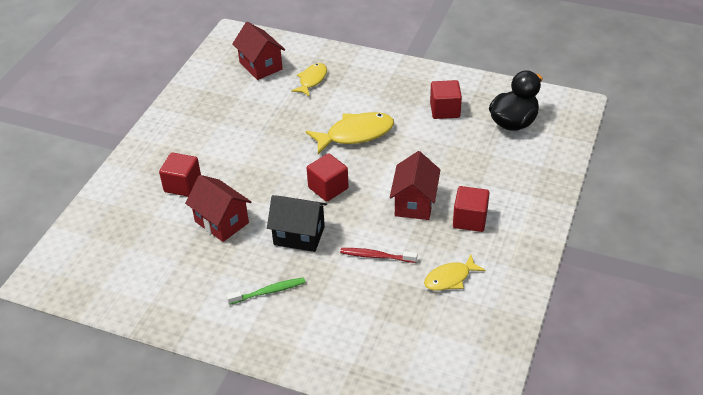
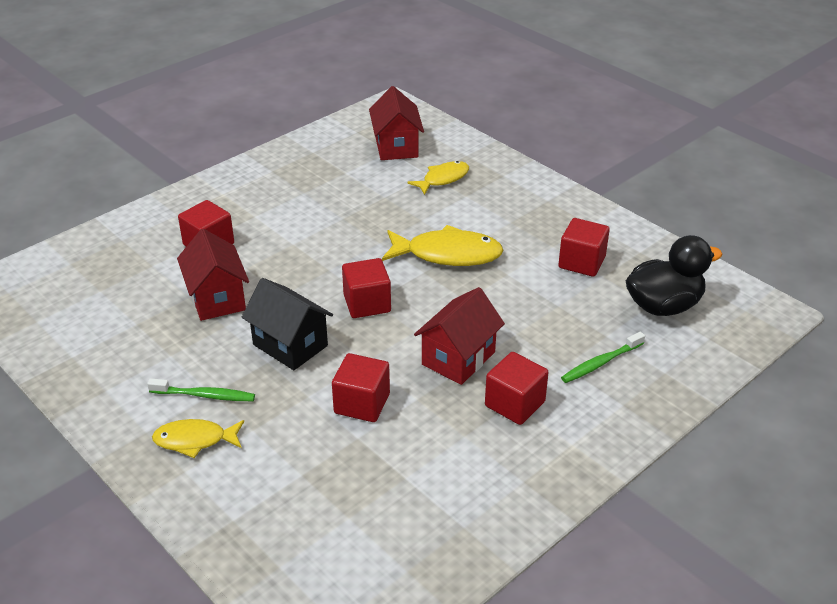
camera: 25 degrees right, 5 degrees down
red toothbrush [340,248,417,263] -> red cube [332,353,390,422]
yellow fish [424,255,486,291] -> yellow fish moved to [152,419,244,458]
none -> green toothbrush [561,332,645,383]

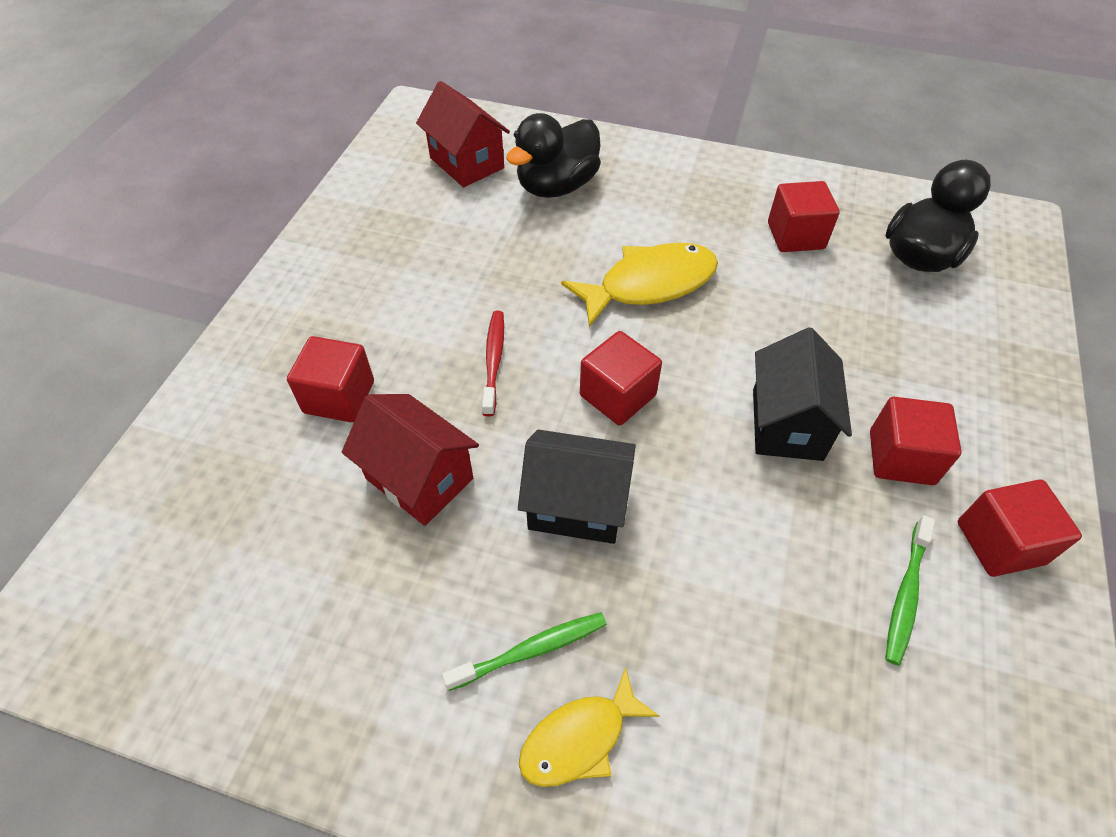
camera: 30 degrees left, 15 degrees up
red cube [332,353,390,422] -> red cube moved to [958,480,1082,577]
yellow fish [407,161,469,195] -> black duck [506,113,601,198]
red house [414,287,505,385] -> black house [753,327,852,461]
green toothbrush [561,332,645,383] -> green toothbrush moved to [885,515,935,665]
none -> red toothbrush [482,311,504,416]

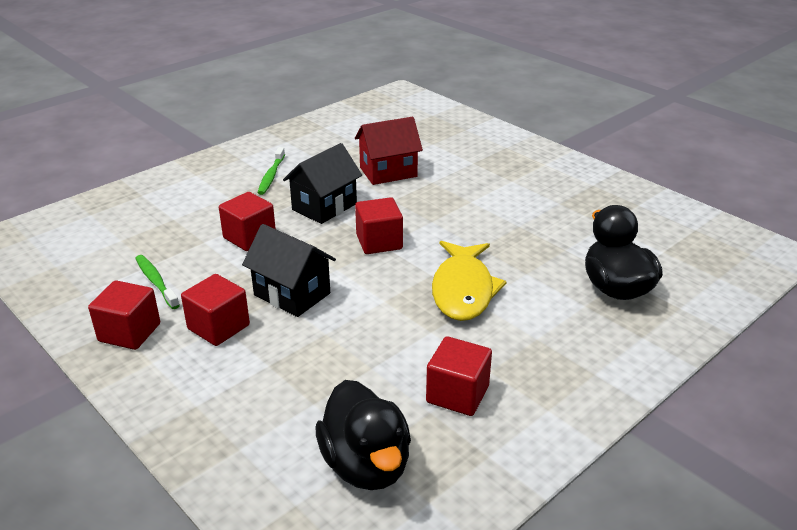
camera: 120 degrees right, 20 degrees down
red cube [287,336,374,422] -> red cube moved to [219,192,276,251]
red house [416,81,510,187] -> none
red toothbrush [482,311,504,416] -> none
yellow fish [519,667,659,787] -> none

